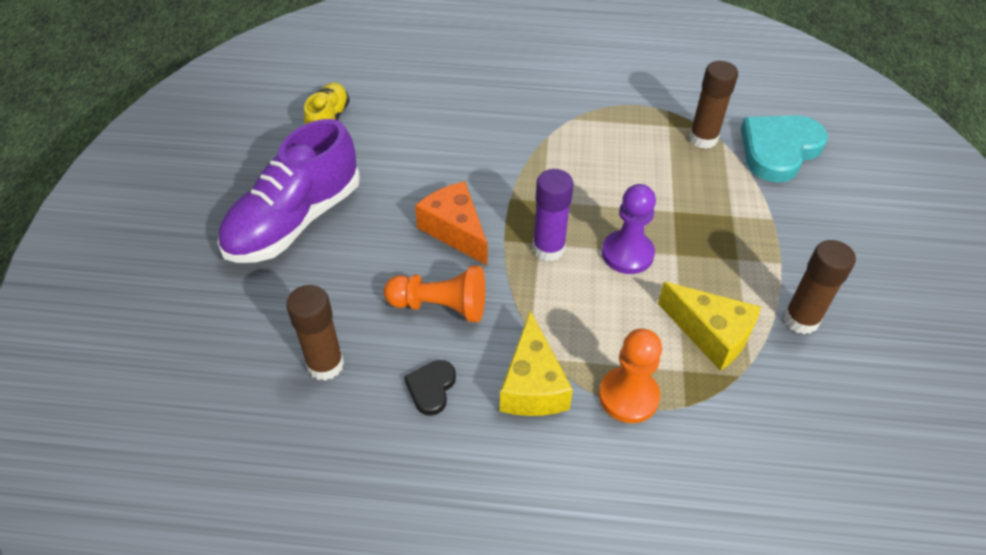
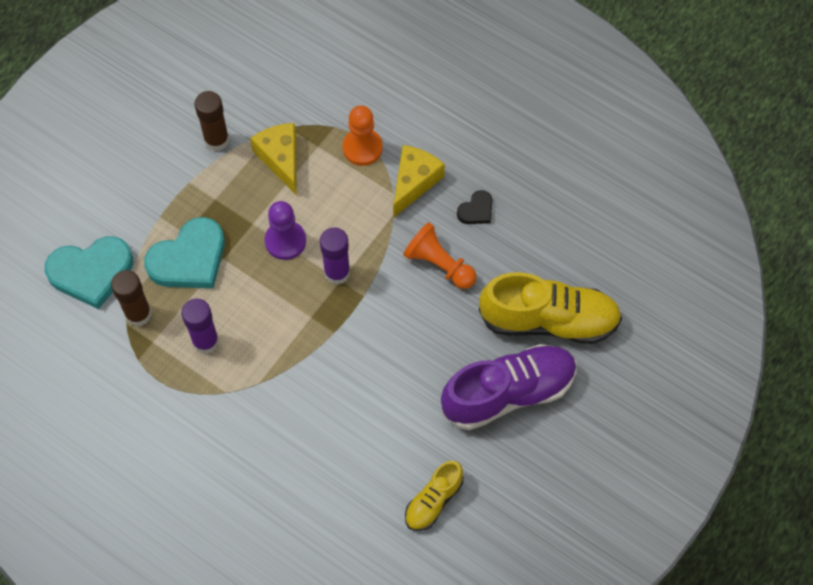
camera: 150 degrees left, 15 degrees up
brown glue stick [286,285,344,381] -> none
orange cheese [415,181,487,265] -> none
none -> turquoise heart [144,217,225,288]
none -> purple glue stick [181,299,219,354]
none -> yellow shoe [479,272,622,344]

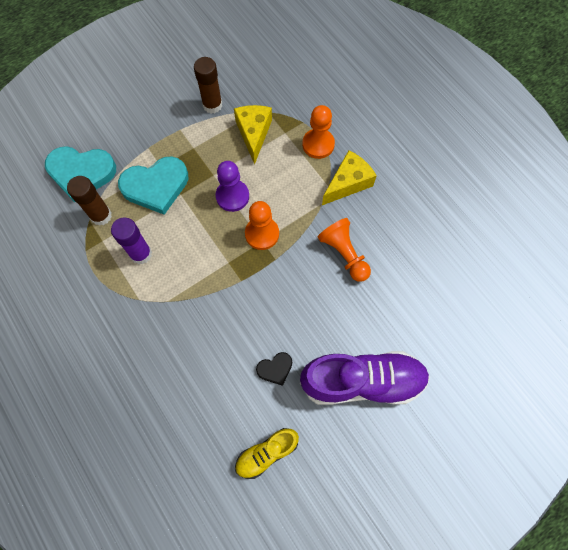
camera: 20 degrees right, 5 degrees up
purple glue stick [320,227,350,285] -> orange pawn [245,201,279,250]
black heart [457,190,493,224] -> black heart moved to [256,352,292,386]
yellow shoe [479,272,622,344] -> none

